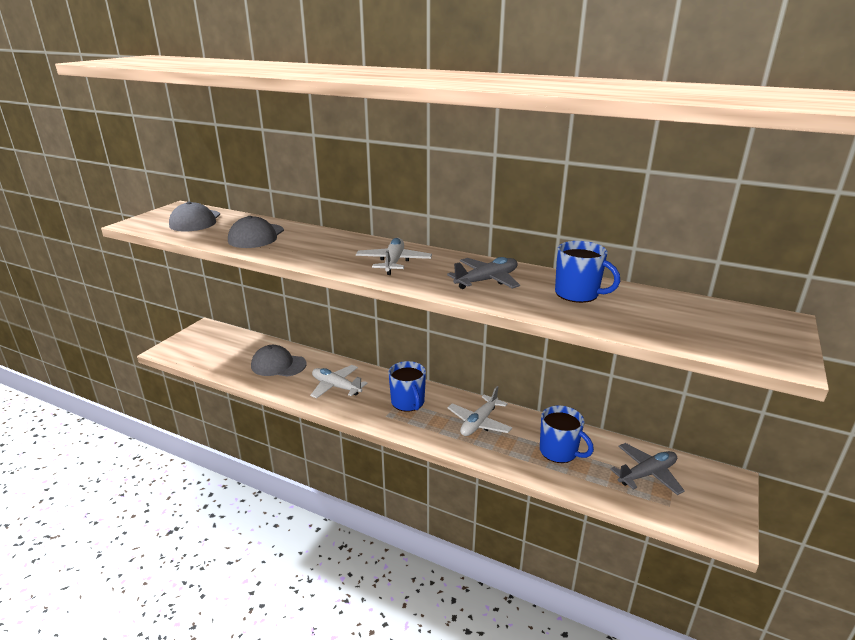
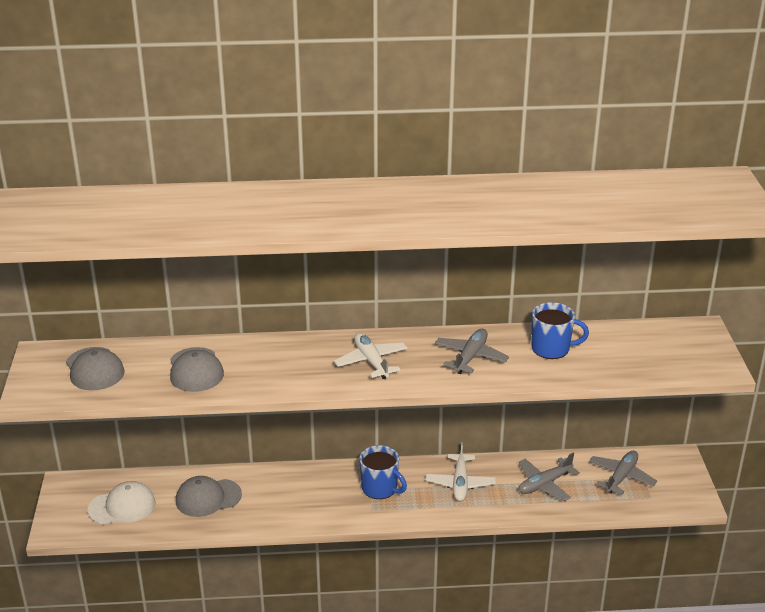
camera: 30 degrees left, 5 degrees up
white plane [310,365,367,399] -> none
blue mug [540,405,594,463] -> grey plane [519,453,580,501]
none -> white cap [88,481,155,525]

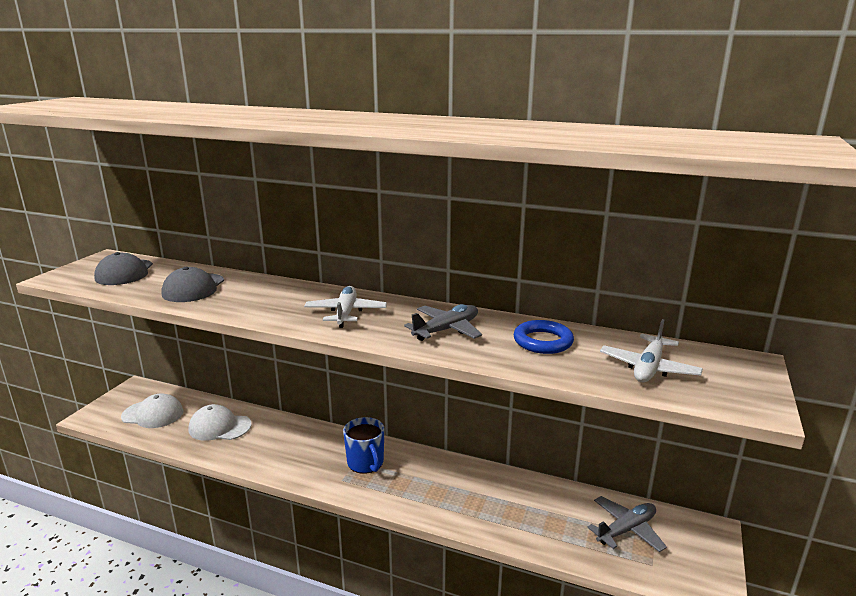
camera: 25 degrees right, 10 degrees down
grey cap [176,476,242,517] -> white cap [189,404,251,441]
white plane [425,442,496,501] -> white plane moved to [600,319,703,382]
grey plane [519,453,580,501] -> none
blue mug [531,302,589,359] -> blue ring [514,320,574,354]

